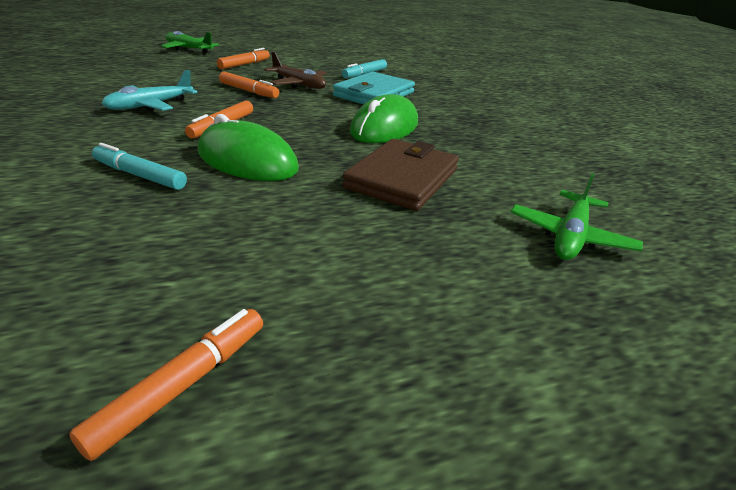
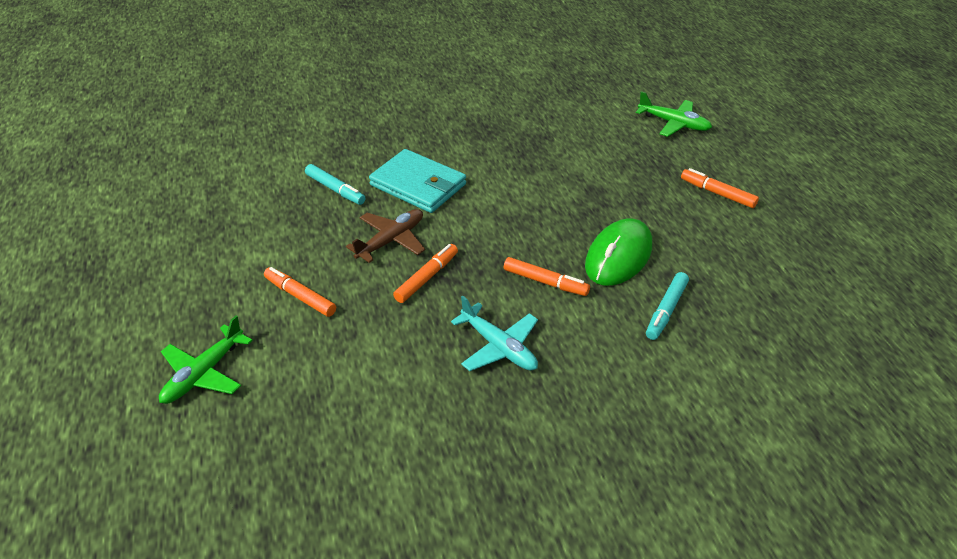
camera: 85 degrees left, 10 degrees up
orange marker [69,309,263,461] -> orange marker moved to [681,168,759,208]
brown wallet [343,139,459,211] -> none
green mouse [350,94,418,143] -> none

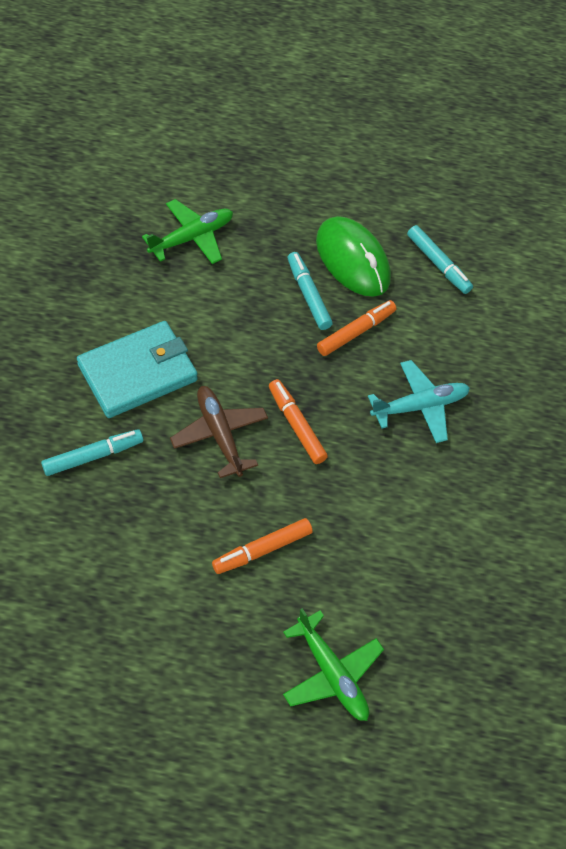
camera: 70 degrees left, 15 degrees up
green plane [636,91,712,137] -> green plane moved to [142,199,233,264]
orange marker [681,168,759,208] -> none
none -> turquoise marker [287,252,333,330]

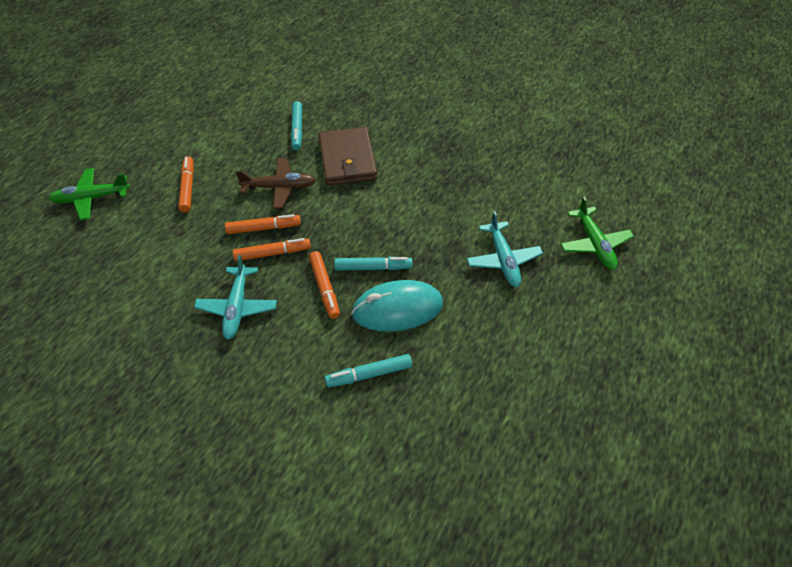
camera: 115 degrees right, 5 degrees down
turquoise wallet [77,321,198,418] -> brown wallet [318,127,377,186]
green plane [142,199,233,264] -> green plane moved to [561,197,634,270]
green mouse [316,216,391,297] -> turquoise mouse [351,280,443,332]
none -> orange marker [233,238,311,261]
none -> turquoise plane [467,211,543,287]

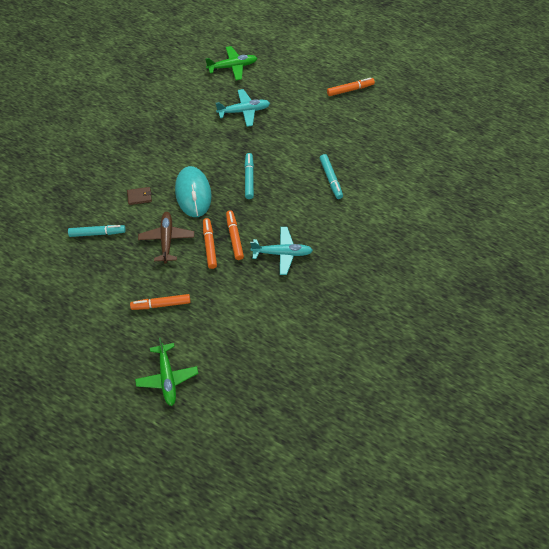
camera: 90 degrees left, 5 degrees up
orange marker [309,251,340,319] -> orange marker moved to [327,78,375,96]
brown wallet [318,127,377,186] -> brown wallet [127,187,152,205], size x0.42
turquoise mouse [351,280,443,332] -> turquoise mouse moved to [175,166,212,217]

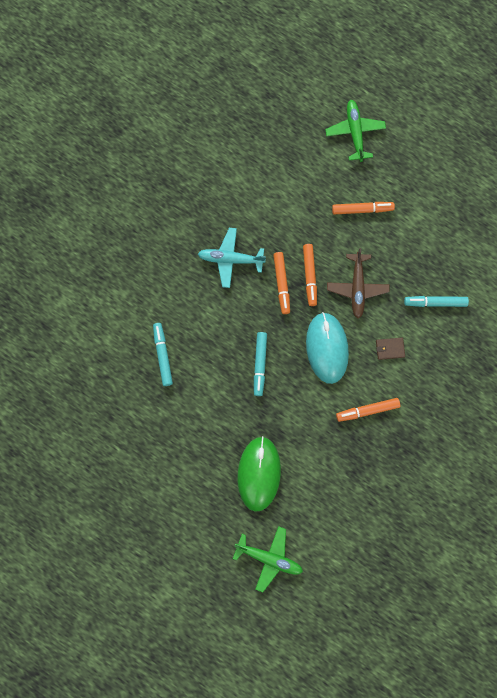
camera: 175 degrees left, 20 degrees up
green plane [205,46,257,80] -> green plane turned 150 degrees counterclockwise [233,526,303,593]
turquoise plane [216,89,270,127] -> green mouse [237,436,281,512]
orange marker [327,78,375,96] -> orange marker moved to [336,398,400,422]

